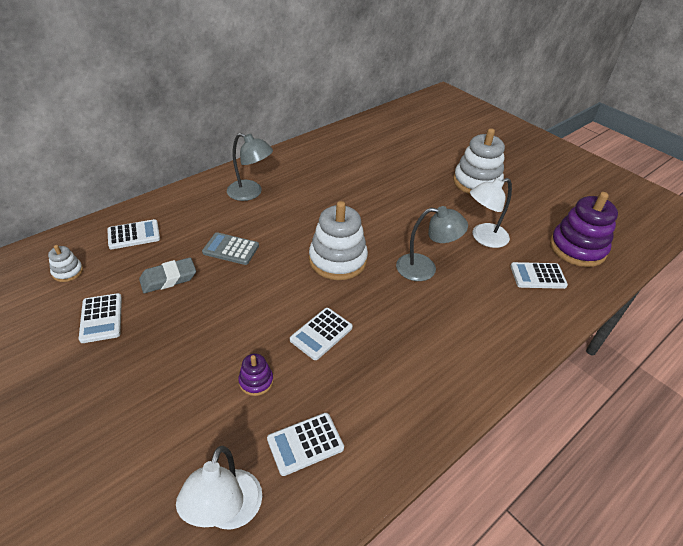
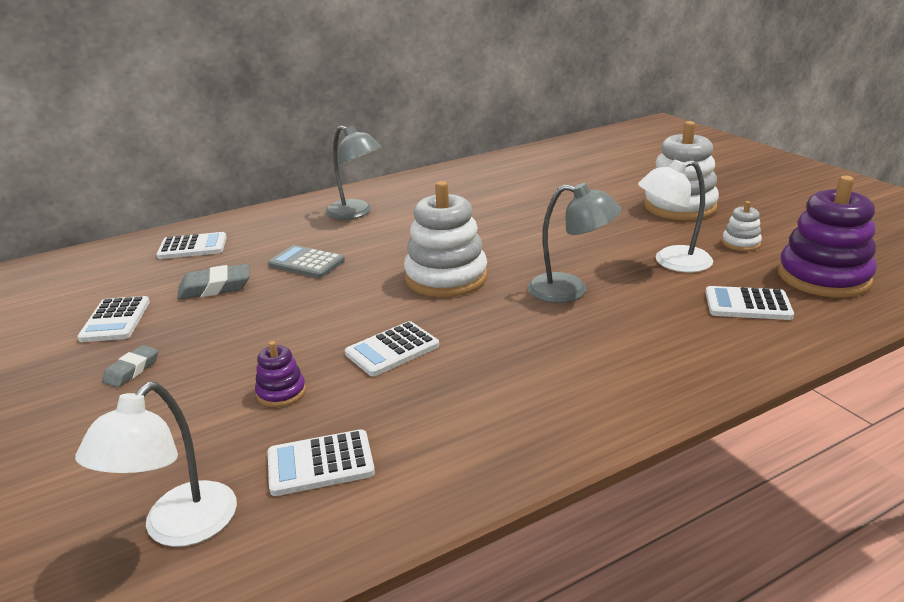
camera: 15 degrees right, 15 degrees down
white stacking toy [48,245,83,282] -> white stacking toy moved to [722,201,762,251]
none -> grey eraser [102,345,158,388]

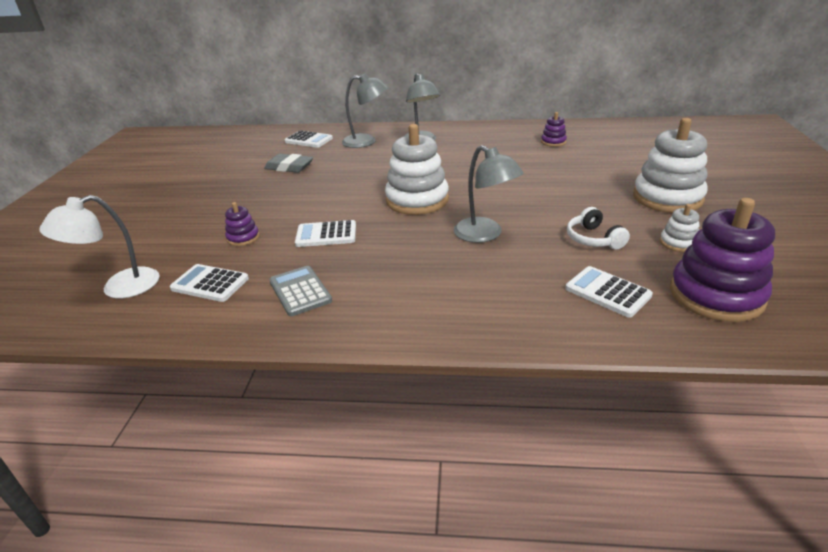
camera: 35 degrees right, 5 degrees up
white calculator [77,296,150,342] -> none
grey eraser [102,345,158,388] -> none
grey calculator [268,245,345,278] -> grey calculator moved to [269,266,332,316]
white lamp [638,159,713,272] -> white headphones [567,207,630,250]
none -> grey lamp [342,73,388,148]
none -> purple stacking toy [541,112,567,147]

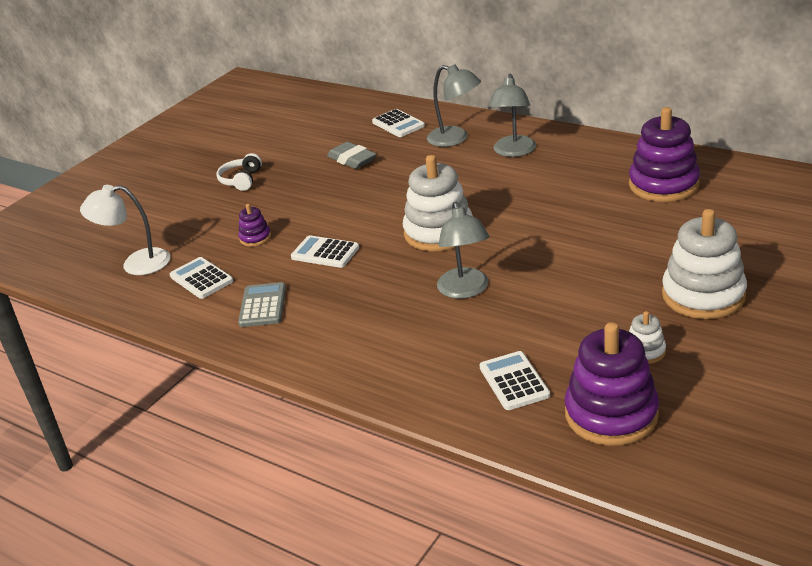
camera: 30 degrees right, 0 degrees up
purple stacking toy [541,112,567,147] -> purple stacking toy [629,107,700,202], size x2.14
white headphones [567,207,630,250] -> white headphones moved to [216,153,262,191]

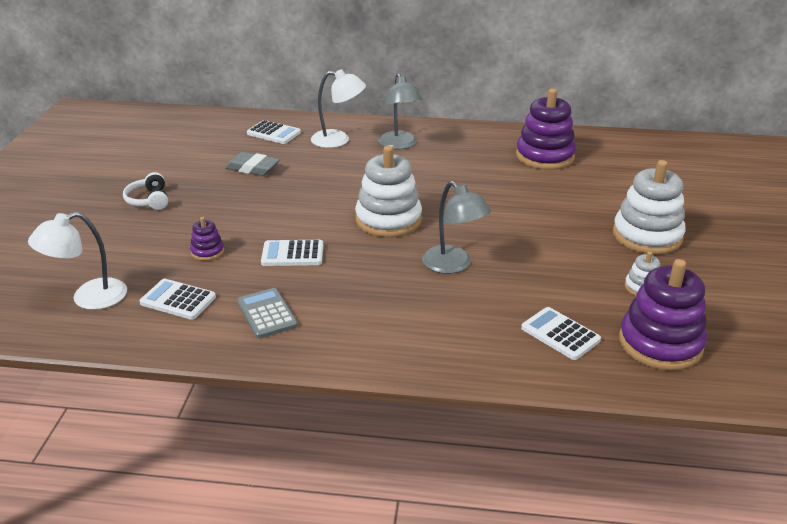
camera: 30 degrees left, 0 degrees up
grey lamp [427,64,481,147] -> white lamp [311,69,366,148]

